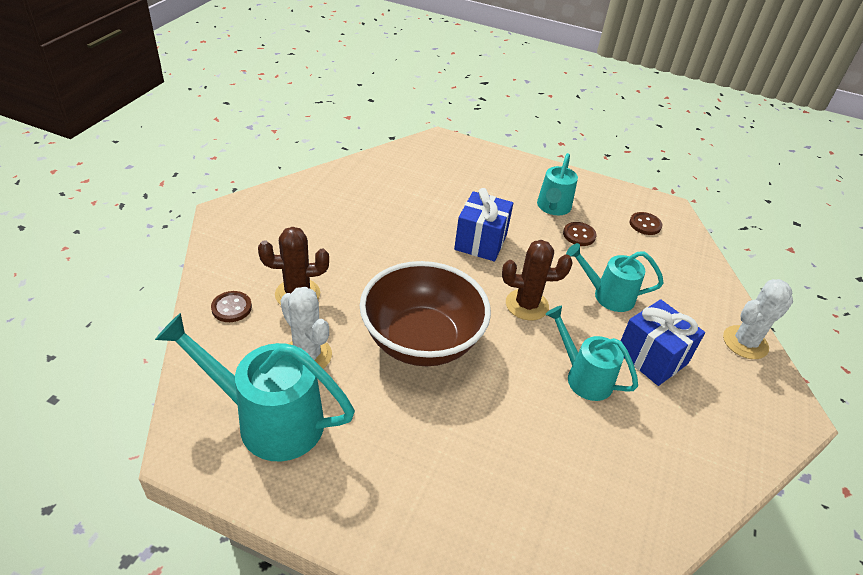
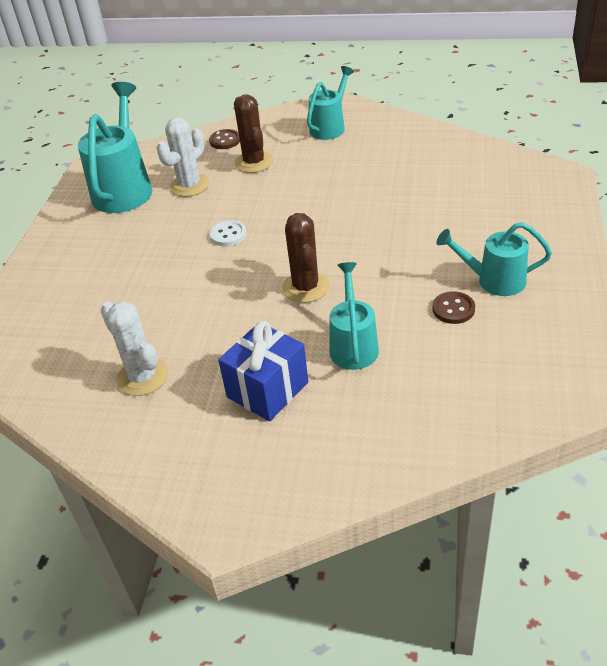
camera: 85 degrees right, 0 degrees up
brown bowl [360,261,491,366] -> white button [209,220,246,246]
blue gift [454,188,513,261] -> none
turquoise watering can [545,306,638,401] -> turquoise watering can moved to [307,66,354,140]
brown button [630,212,662,235] -> none
white cactus [723,279,793,359] -> white cactus moved to [100,301,168,396]

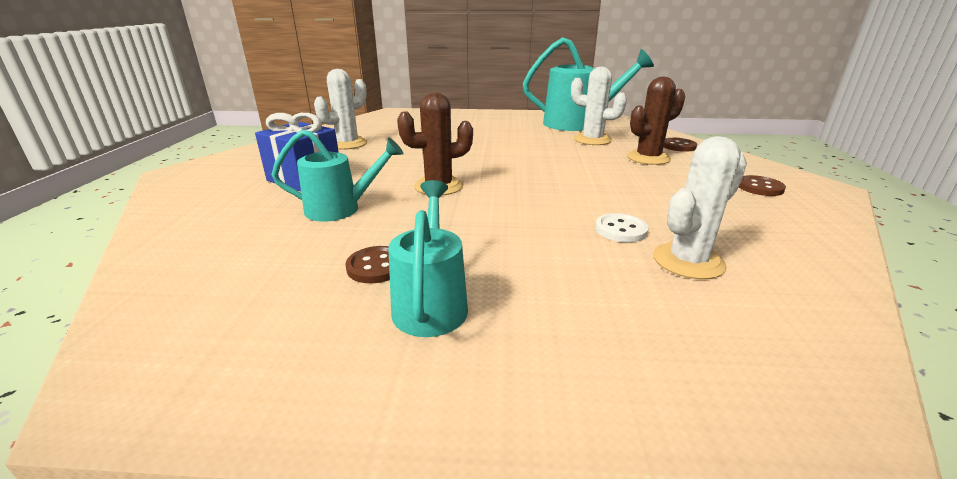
camera: 80 degrees right, 15 degrees down
white button [209,220,246,246] -> white button moved to [595,213,649,242]
turquoise watering can [307,66,354,140] -> brown button [739,175,786,196]
none -> white cactus [653,136,747,279]

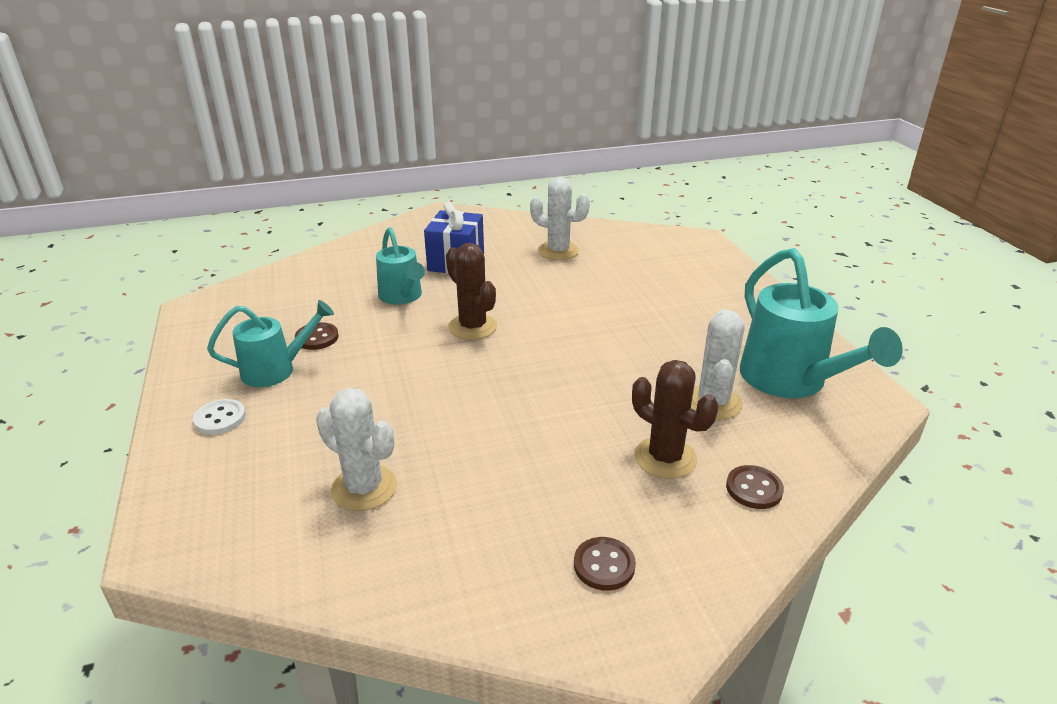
camera: 70 degrees right, 5 degrees up
white button [595,213,649,242] -> white button moved to [193,399,246,435]

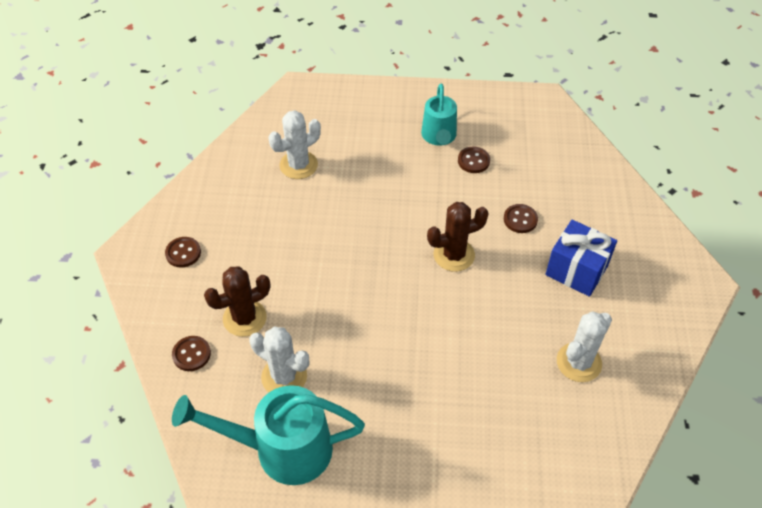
camera: 110 degrees right, 20 degrees up
white button [193,399,246,435] -> none
turquoise watering can [376,227,425,305] -> brown button [504,204,538,233]

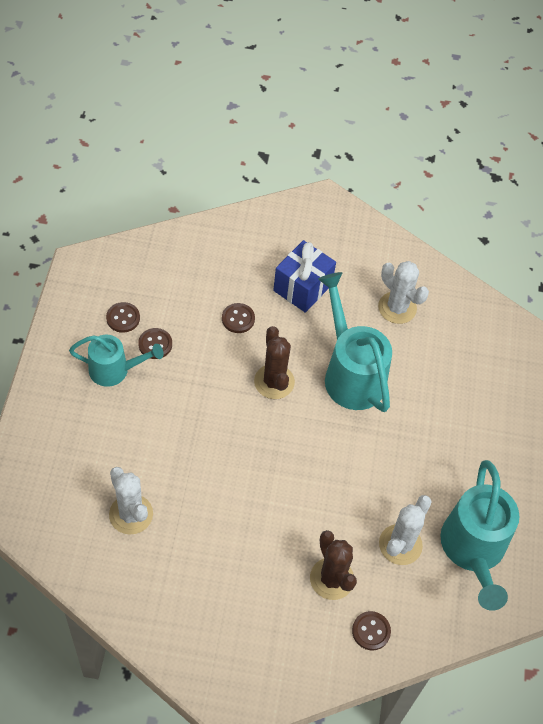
camera: 90 degrees left, 5 degrees up
brown button [165,237,201,268] -> brown button moved to [106,302,140,333]
none -> turquoise watering can [318,272,392,412]

